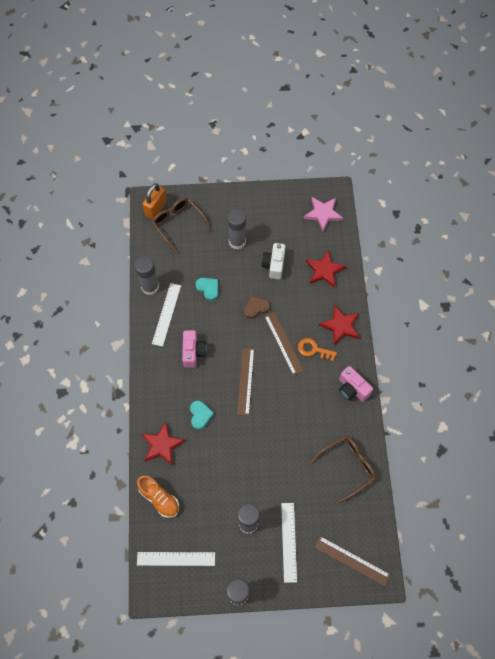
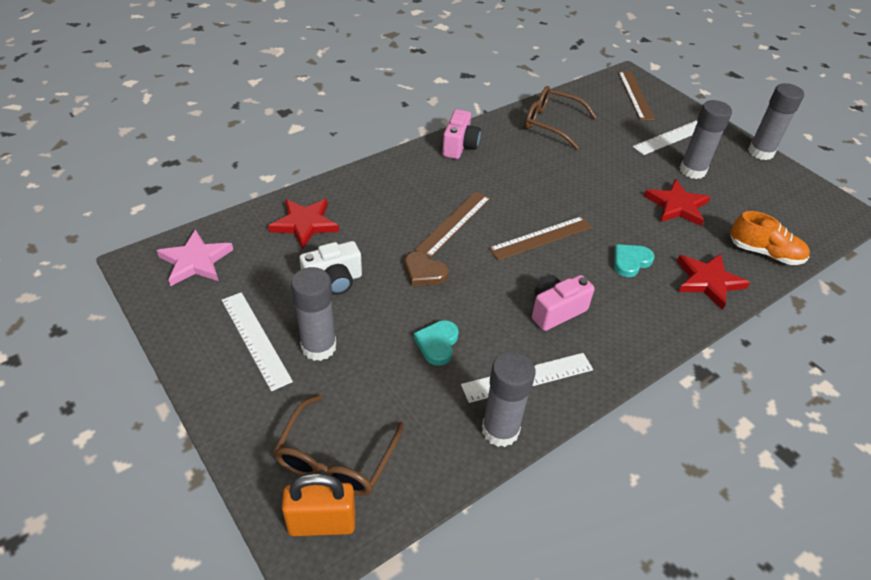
camera: 125 degrees left, 20 degrees down
orange shoe [137,475,179,518] -> orange shoe turned 105 degrees clockwise [730,211,810,265]
white ruler [137,552,215,566] -> white ruler moved to [222,292,293,391]
orange key [298,338,337,362] -> none
red star [319,305,360,345] -> red star moved to [644,179,710,226]

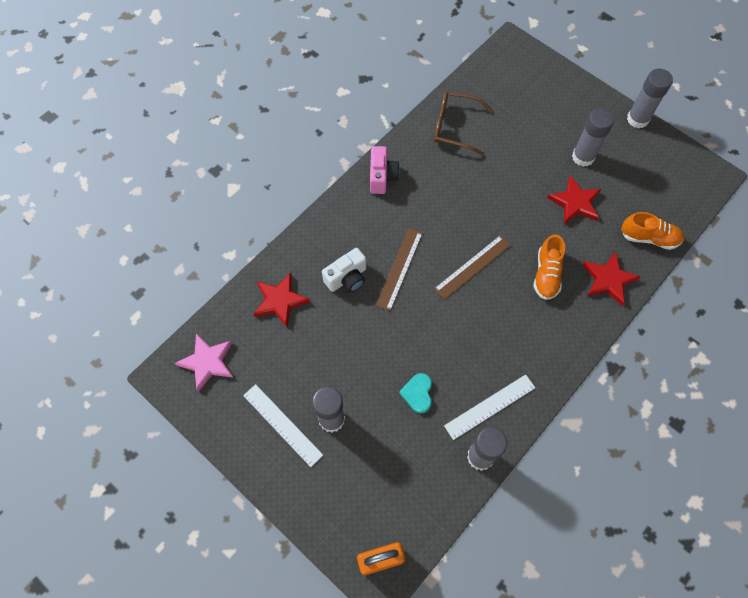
camera: 10 degrees left, 20 degrees up
brown glasses [273,395,404,496] -> none
white camera [300,241,362,295] -> white camera moved to [322,248,366,292]
brown heart [405,252,449,286] -> none
pink camera [532,275,595,331] -> none
turquoise heart [614,244,654,277] -> orange shoe [533,235,565,300]
brown ruler [618,71,655,120] -> none
white ruler [632,120,697,155] -> none

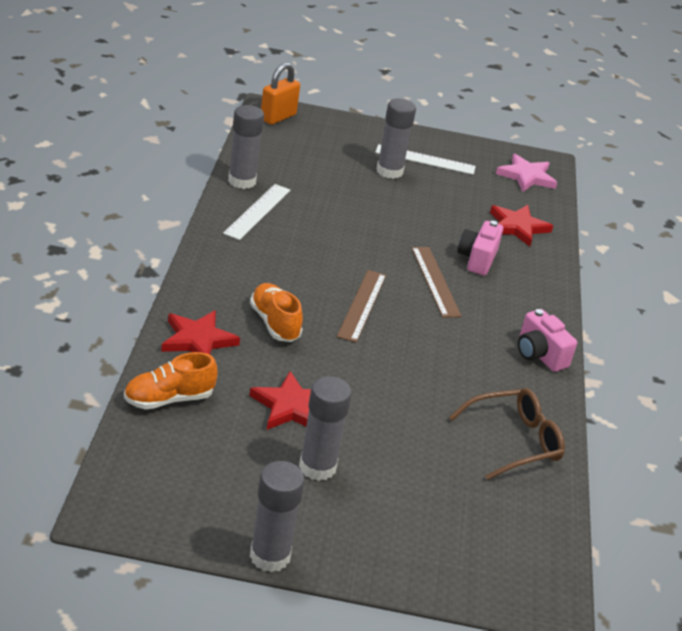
camera: 140 degrees right, 30 degrees down
white camera [322,248,366,292] -> pink camera [458,221,503,275]
turquoise heart [399,373,432,414] -> none

